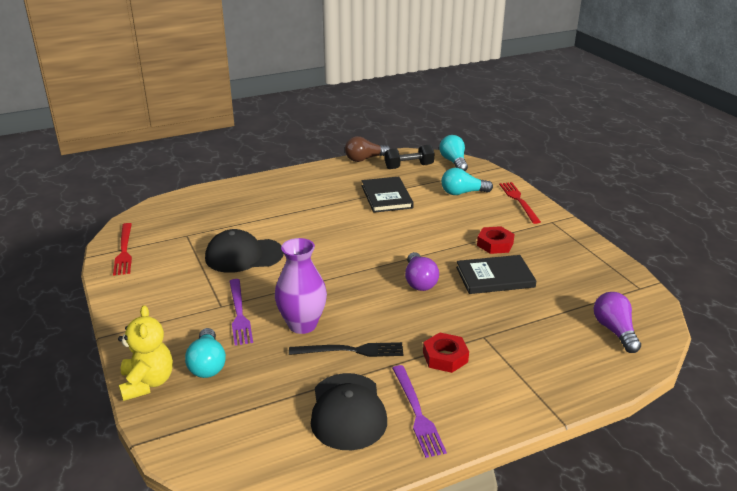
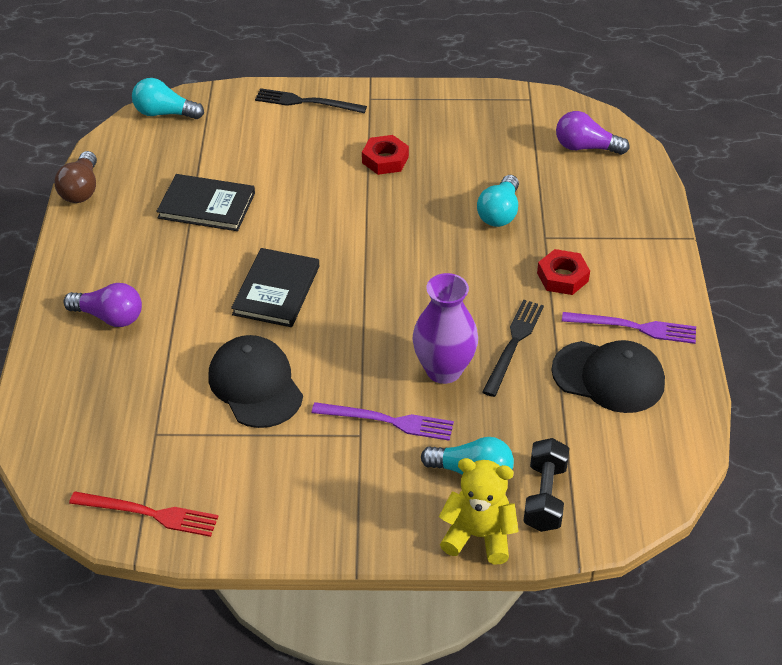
camera: 65 degrees left, 15 degrees up
black cap [205,229,284,273] -> black cap turned 135 degrees clockwise [208,335,303,428]
black dumbbell [385,144,434,169] -> black dumbbell moved to [523,438,569,532]
purple light bulb [405,252,439,291] -> purple light bulb moved to [63,283,142,327]
turquoise light bulb [441,168,493,195] -> turquoise light bulb moved to [477,175,519,227]
black book [456,255,537,294] -> black book moved to [231,248,319,327]
red fork [499,182,541,224] -> black fork [255,88,367,113]

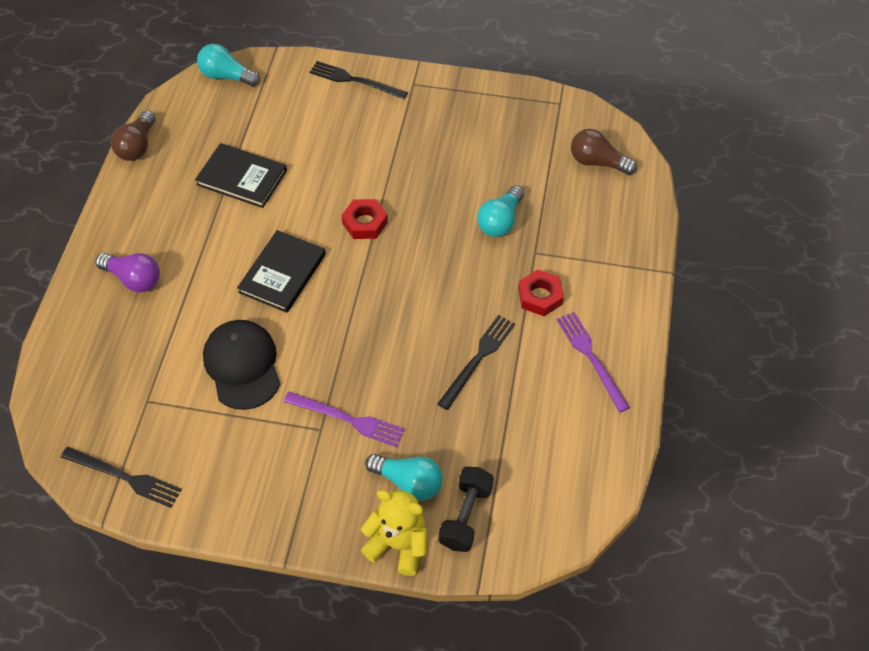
camera: 10 degrees right, 10 degrees up
red fork [69,491,219,537] -> black fork [61,447,182,508]
red nut [362,135,409,175] -> red nut moved to [341,199,388,239]
purple vase [413,273,478,384] -> none
black cap [551,340,665,413] -> none
purple light bulb [556,111,630,155] -> brown light bulb [571,129,637,175]
purple fork [562,312,696,344] -> purple fork turned 135 degrees counterclockwise [557,312,630,412]

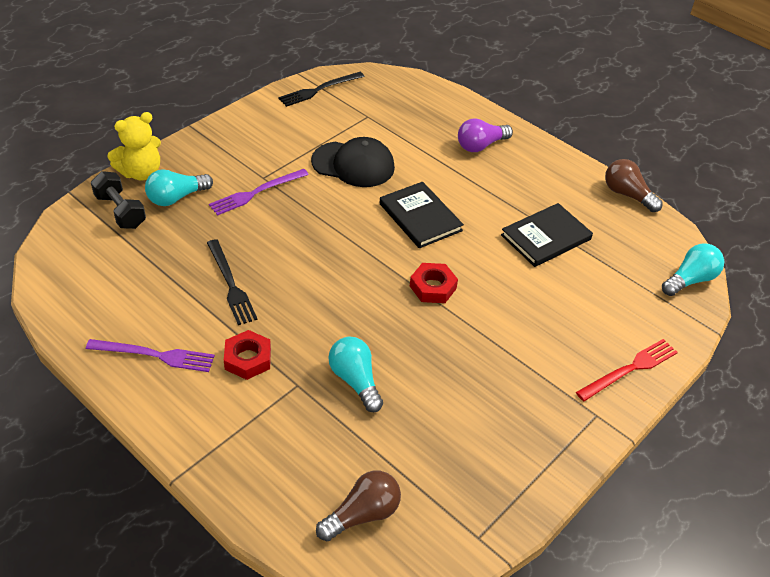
camera: 120 degrees right, 10 degrees down
black fork [309,61,408,99] -> red fork [576,339,678,401]

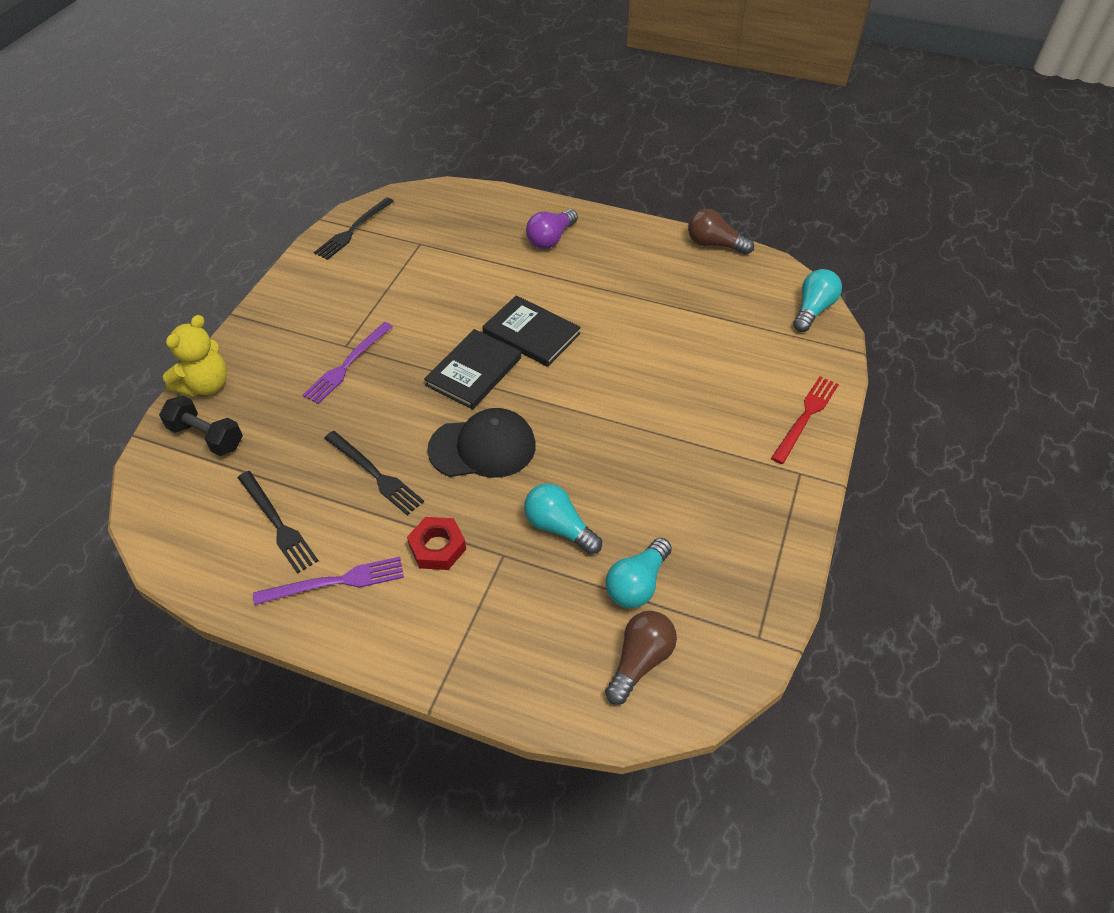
camera: 20 degrees left, 5 degrees up
turquoise light bulb [145,169,213,206] -> turquoise light bulb moved to [606,538,672,608]
black cap [311,137,395,187] -> black cap moved to [427,408,536,478]
red nut [410,263,458,303] -> none
black book [501,203,593,267] -> black book moved to [424,329,521,410]
none -> black fork [238,471,319,574]

